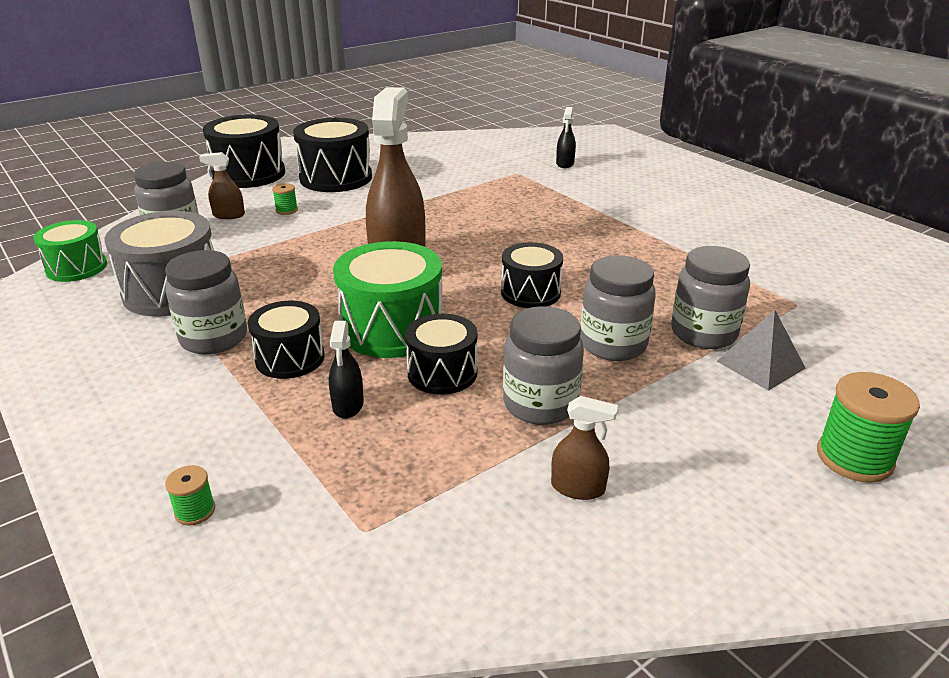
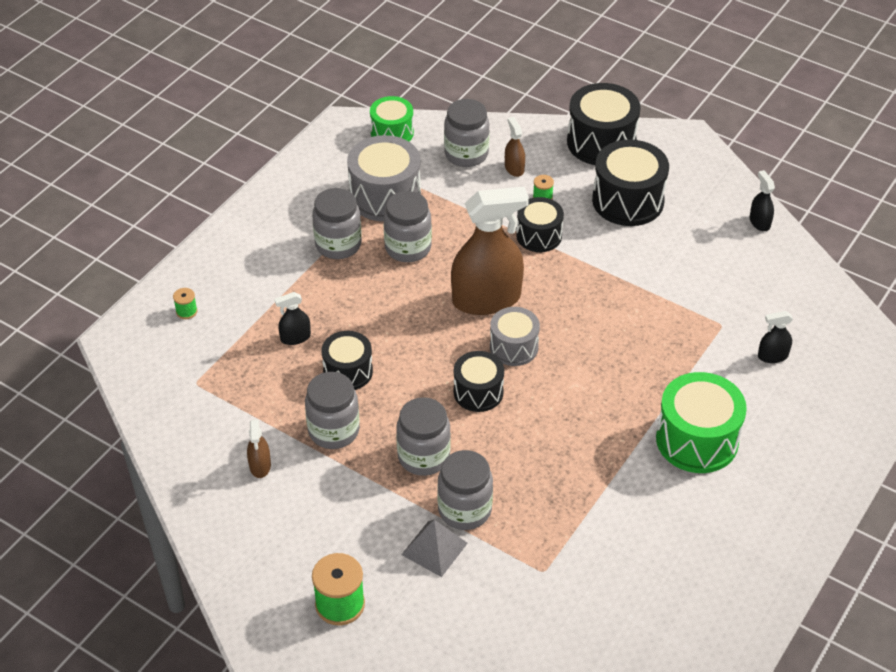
camera: 70 degrees right, 15 degrees up
black drum [248,301,325,379] -> black drum moved to [516,197,564,252]
green drum [333,241,442,358] -> green drum moved to [656,372,747,473]
none -> grey jar [383,191,432,262]
none -> grey drum [490,307,540,366]
none -> black spray bottle [750,170,775,231]

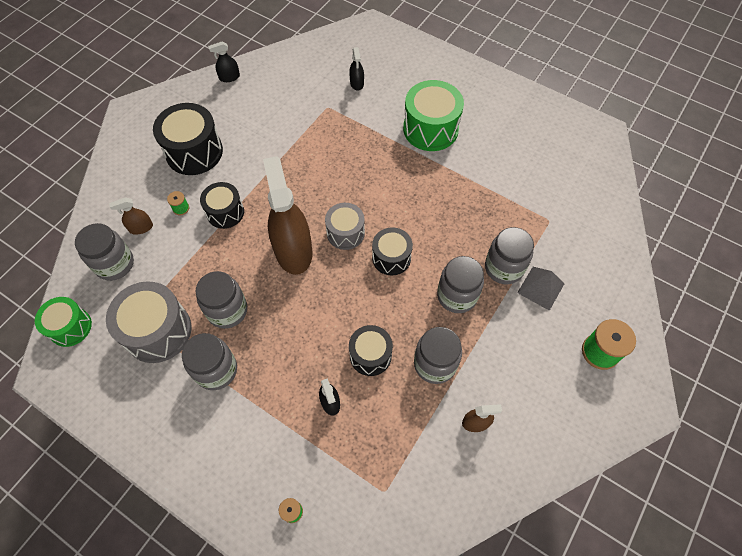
camera: 90 degrees left, 15 degrees up
black drum [567,83,641,165] -> none

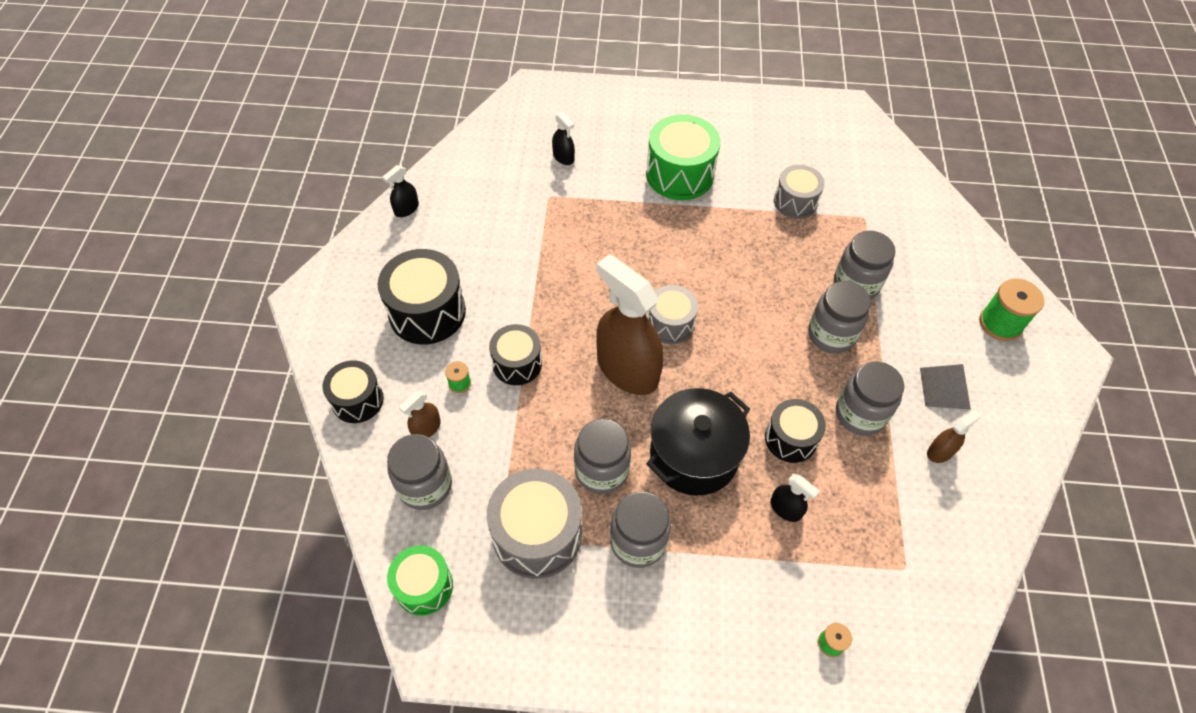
camera: 30 degrees left, 5 degrees down
black drum [372,227,413,275] -> black drum moved to [322,360,384,423]
grey pyramid [517,267,565,311] -> grey pyramid moved to [920,364,971,410]
none -> black pot [646,388,750,495]
none -> grey drum [774,165,825,219]

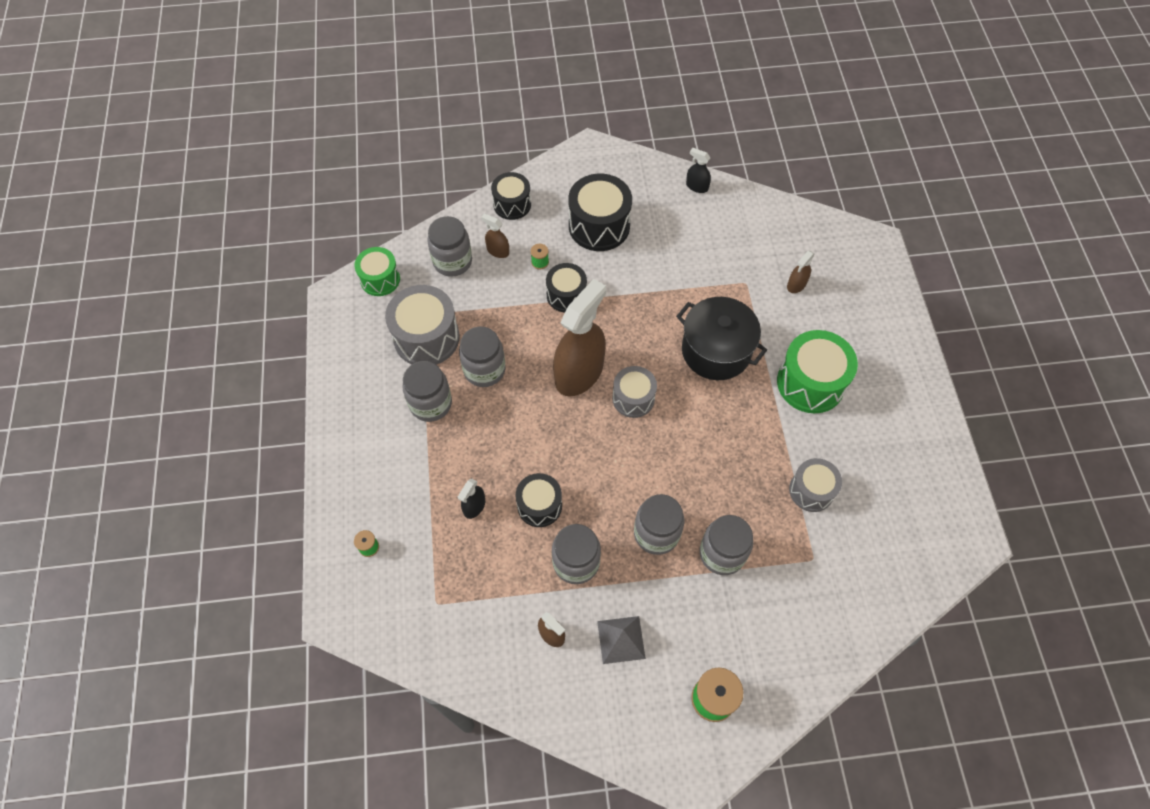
camera: 80 degrees right, 5 degrees up
black spray bottle [552,112,575,165] -> brown spray bottle [787,251,815,293]
black pot [646,388,750,495] -> black pot moved to [676,297,767,380]

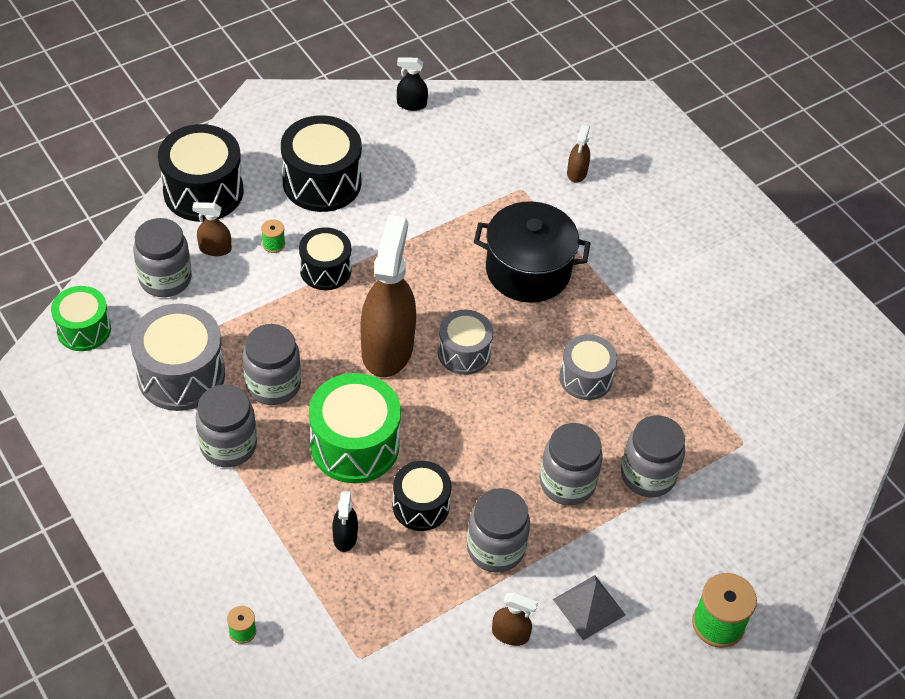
camera: 30 degrees left, 10 degrees down
black drum [491,172,531,220] -> black drum [158,124,243,222], size x1.60
green drum [777,330,858,413] -> green drum moved to [309,373,401,483]
grey drum [789,458,842,512] -> grey drum moved to [559,335,618,400]

